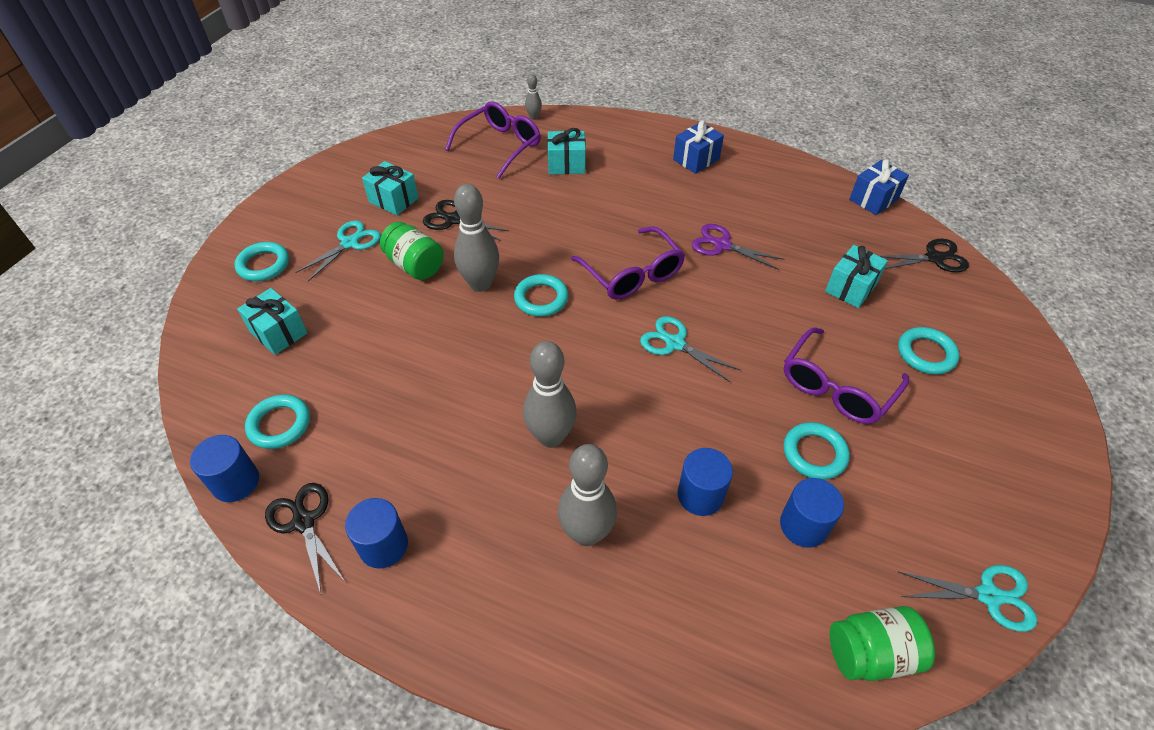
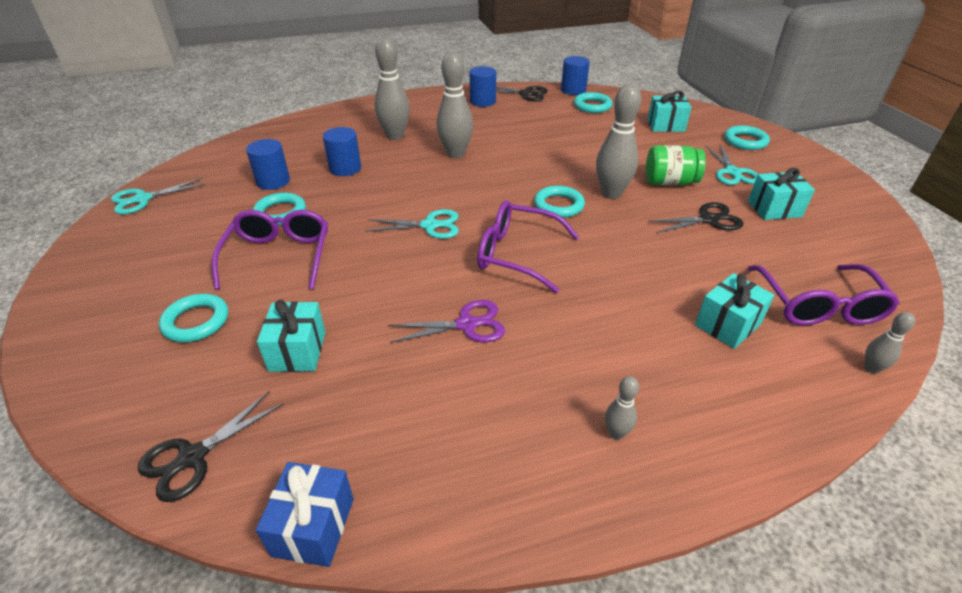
camera: 140 degrees right, 10 degrees down
blue gift [673,120,724,174] -> grey bowling pin [605,376,639,440]
green jar [830,606,935,681] -> none

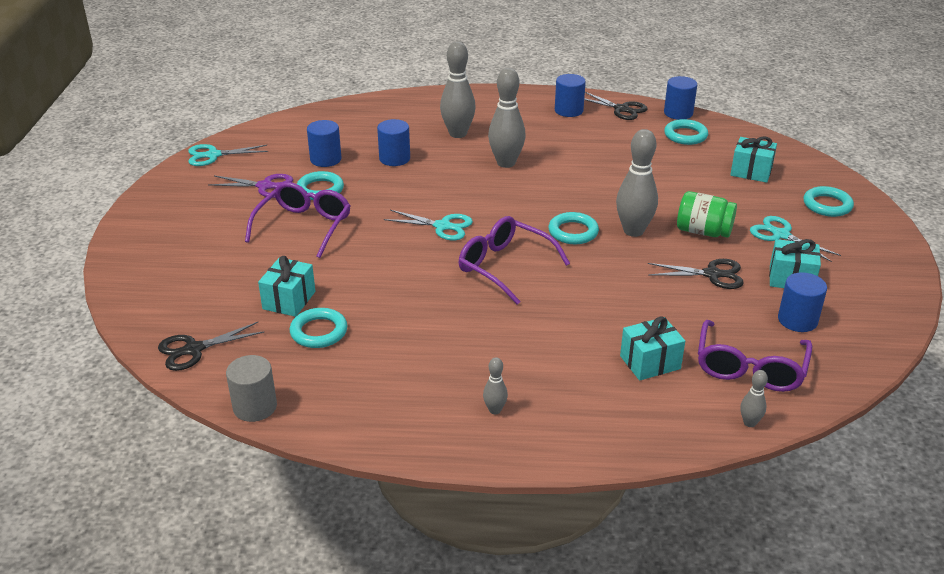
camera: 20 degrees right, 5 degrees down
turquoise ring [159,294,228,342] -> turquoise ring moved to [290,308,347,348]
blue gift [256,462,354,567] -> grey cylinder [226,355,277,422]
purple scissors [388,300,505,343] -> purple scissors moved to [208,174,293,198]
turquoise scissors [705,144,758,185] -> turquoise scissors turned 120 degrees clockwise [750,216,841,262]
none -> blue cylinder [778,272,827,332]

